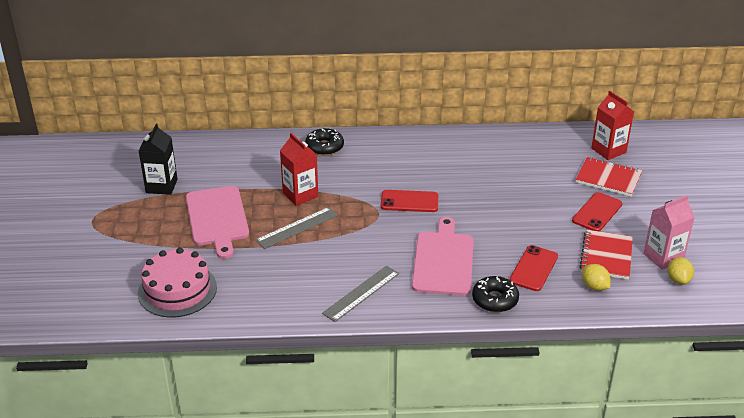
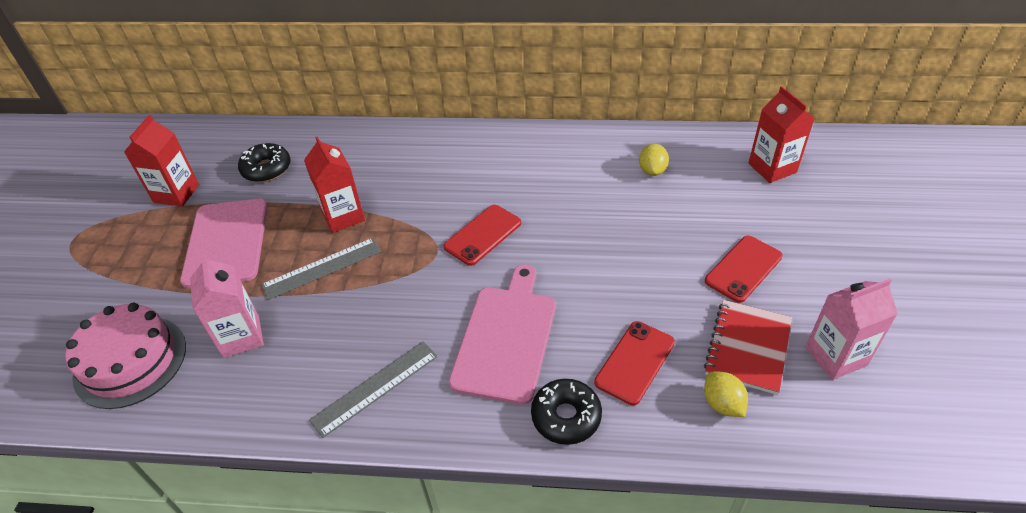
camera: 10 degrees right, 10 degrees up
black carton [139,123,178,195] -> red carton [124,115,199,207]
black donut [305,128,344,156] -> black donut moved to [238,143,290,182]
red phone [381,190,438,212] -> red phone turned 60 degrees counterclockwise [443,205,521,266]
red notebook [575,157,642,196] -> none
yellow lemon [667,257,694,285] -> yellow lemon moved to [639,144,669,176]
none -> pink carton [190,255,264,358]

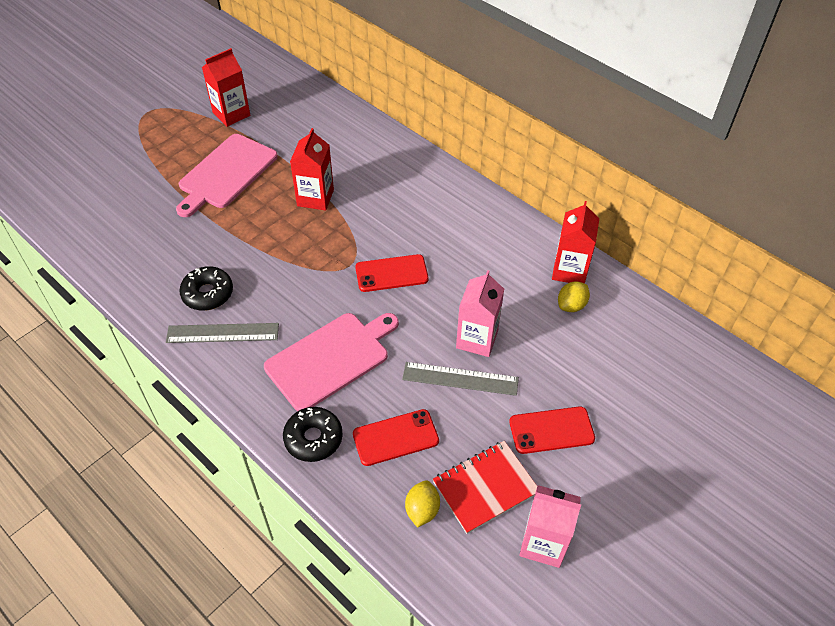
camera: 35 degrees right, 5 degrees up
pink cake [65,303,186,409] -> none
pink carton [190,255,264,358] -> pink carton moved to [456,270,504,357]
black donut [238,143,290,182] -> black donut moved to [179,266,233,311]
grey ruler [261,238,381,300] -> grey ruler moved to [402,362,519,396]
red carton [748,86,815,183] -> red carton moved to [552,201,599,284]

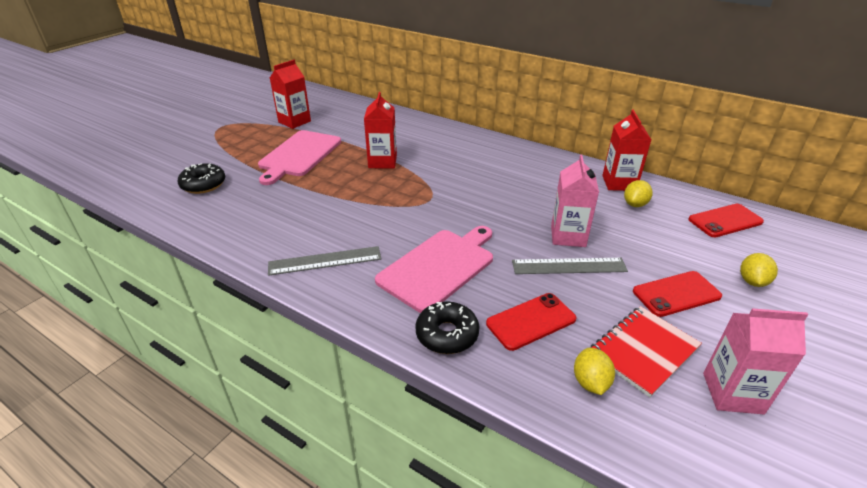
camera: 10 degrees left, 15 degrees down
black donut [179,266,233,311] -> black donut moved to [178,163,225,194]
red phone [355,254,429,292] -> red phone moved to [689,204,764,237]
none -> yellow lemon [740,253,778,287]

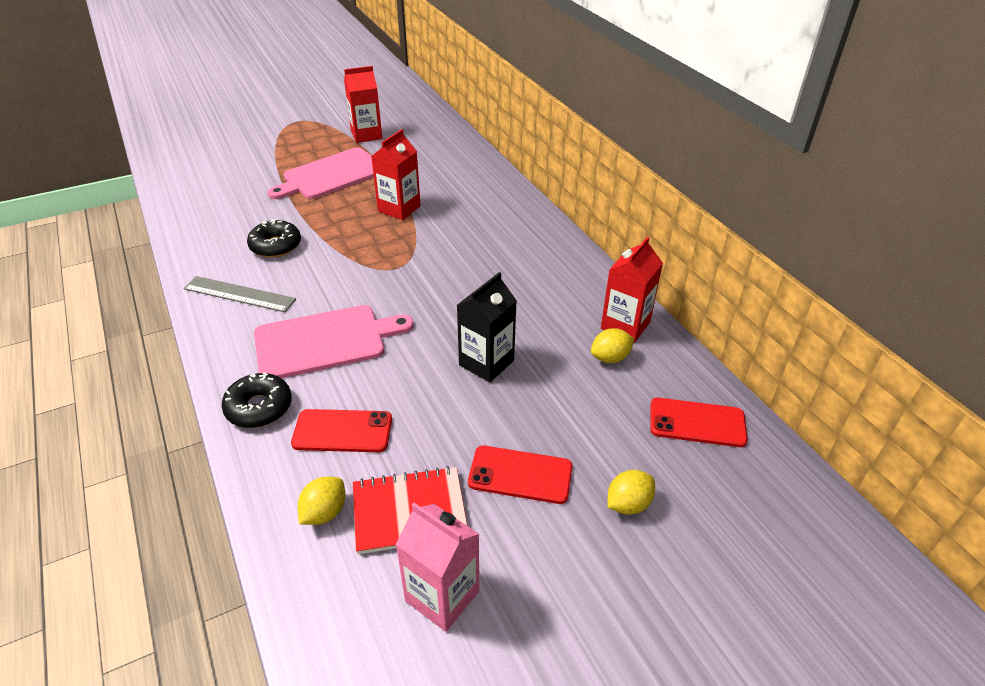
camera: 30 degrees right, 5 degrees up
black donut [178,163,225,194] -> black donut moved to [247,219,301,258]
grey ruler [512,258,628,274] -> none
pink carton [551,155,599,247] -> black carton [457,272,517,382]

